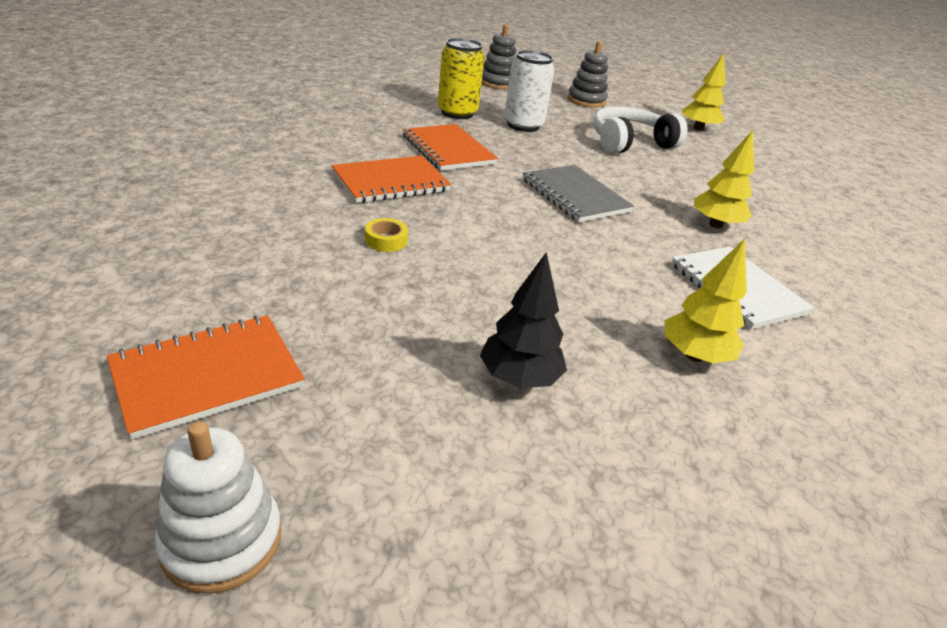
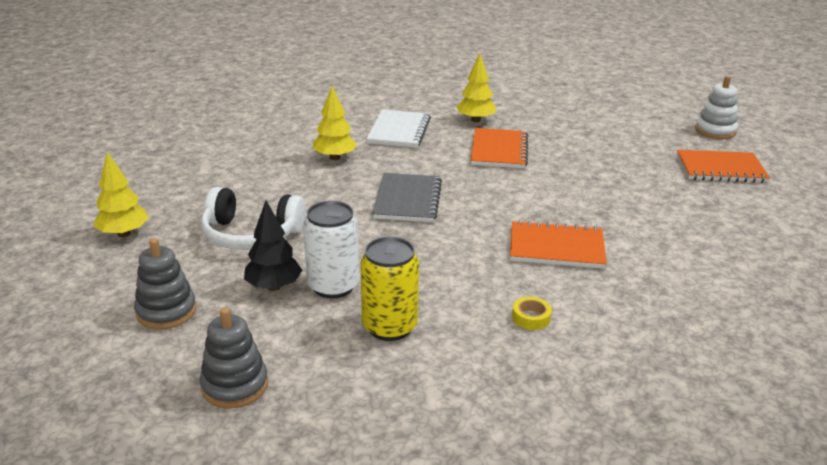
camera: 140 degrees left, 5 degrees down
yellow tape [365,218,408,252] -> yellow tape moved to [512,297,552,330]
orange notebook [403,124,498,171] -> orange notebook moved to [471,128,528,168]
black tree [480,252,567,388] -> black tree moved to [244,200,302,291]

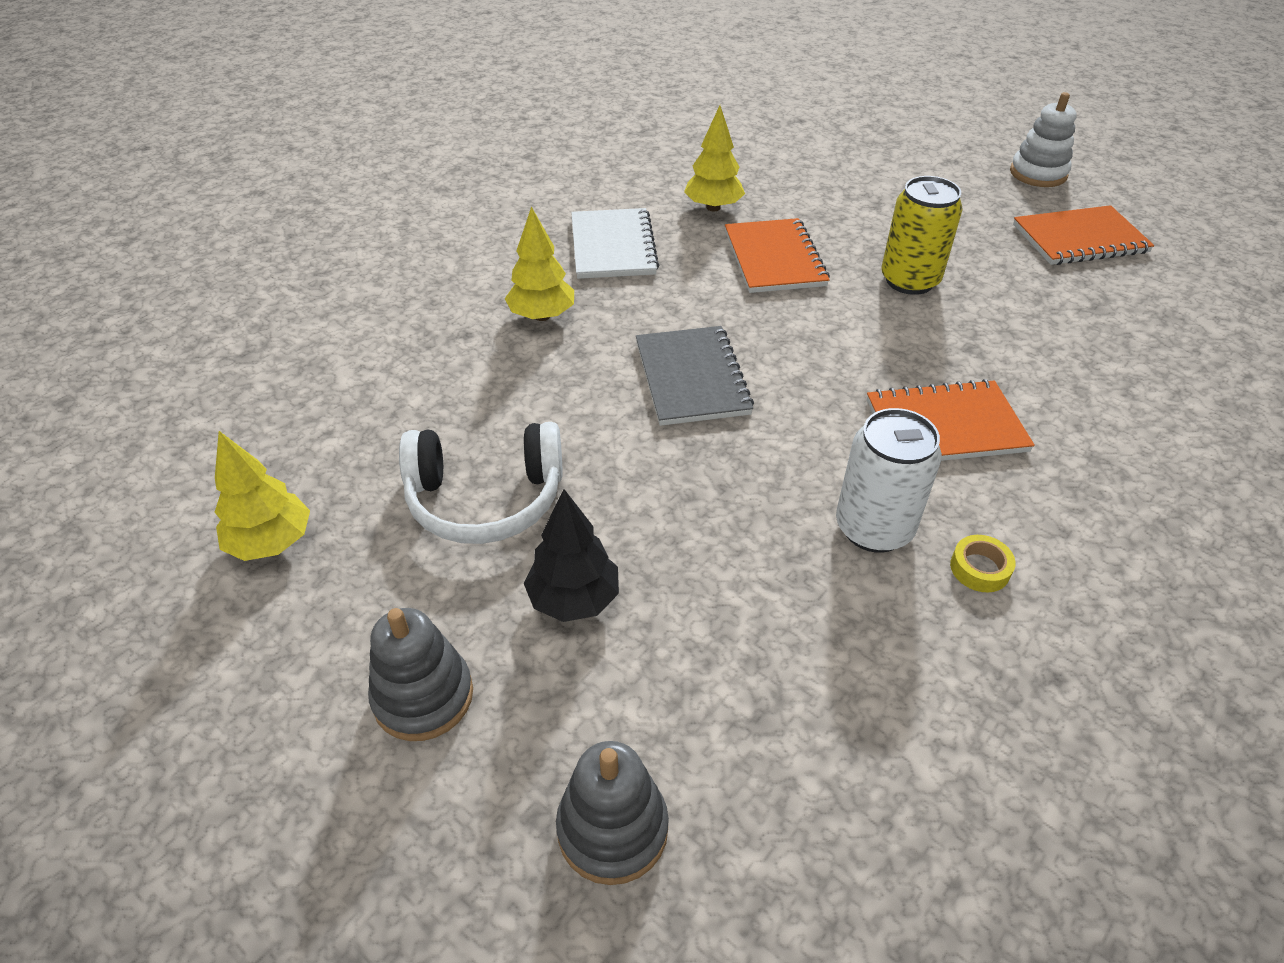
camera: 15 degrees left, 15 degrees up
white can [303,201,359,298] -> white can moved to [836,408,942,553]
yellow can [360,237,419,341] -> yellow can moved to [881,176,962,295]

